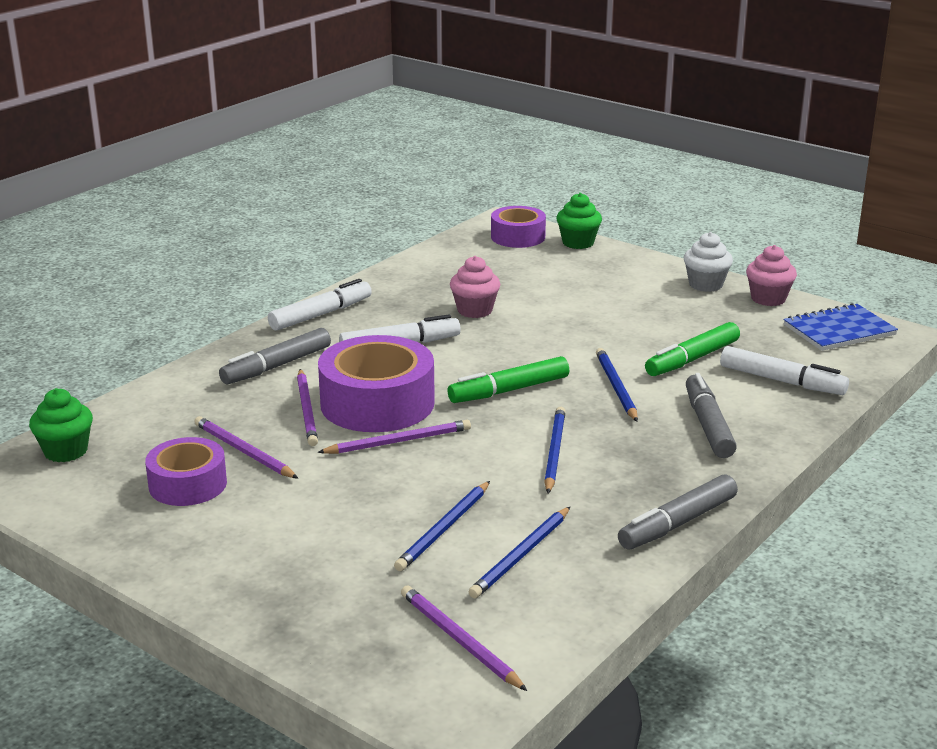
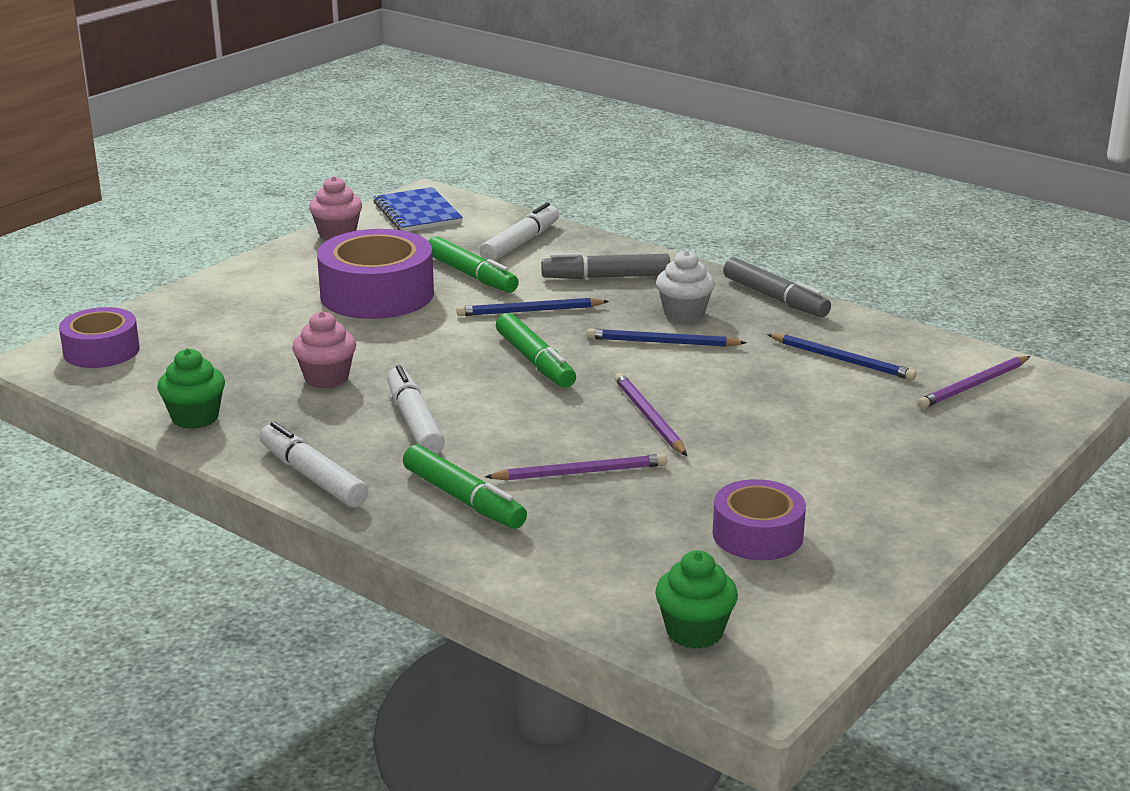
camera: 90 degrees left, 0 degrees up
purple pencil [194,416,298,479] -> none
grey marker [219,328,331,384] -> green marker [403,444,527,529]
purple tape [318,335,435,432] -> purple tape moved to [317,229,434,319]
blue pencil [394,481,490,571] -> none
green cupcake [556,193,602,249] -> green cupcake moved to [158,348,225,429]
white cupcake [684,232,733,292] -> white cupcake moved to [656,250,715,322]

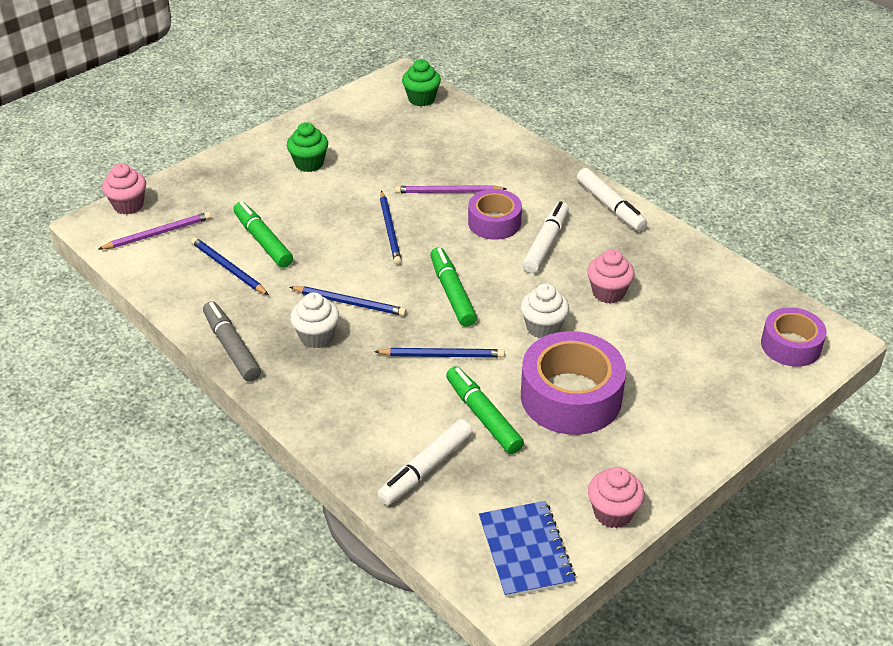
camera: 170 degrees left, 15 degrees up
green cupcake [158,348,225,429] -> green cupcake moved to [287,122,328,172]
white marker [387,365,445,454] -> white marker turned 150 degrees counterclockwise [522,201,569,273]
green marker [403,444,527,529] -> green marker moved to [233,201,293,268]
grey marker [541,253,670,279] -> none
purple pencil [615,373,687,456] -> blue pencil [380,191,402,265]
purple tape [713,479,806,560] -> purple tape moved to [468,189,522,240]
none -> pink cupcake [102,163,146,214]
none -> white cupcake [521,283,569,338]

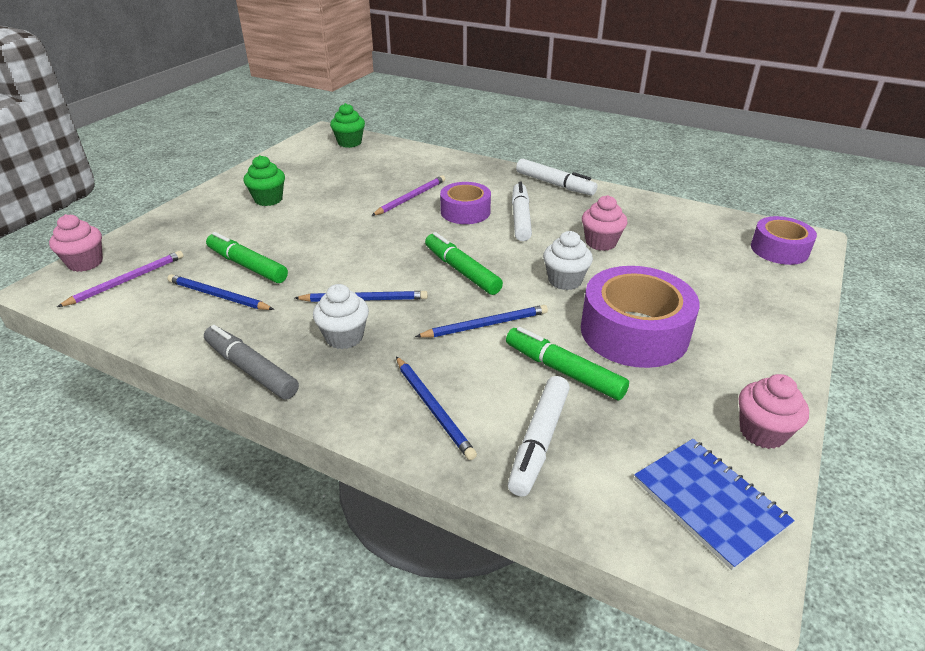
camera: 20 degrees left, 5 degrees down
blue pencil [380,191,402,265] -> blue pencil moved to [396,357,477,460]
purple pencil [395,185,507,193] -> purple pencil turned 150 degrees clockwise [371,175,445,216]

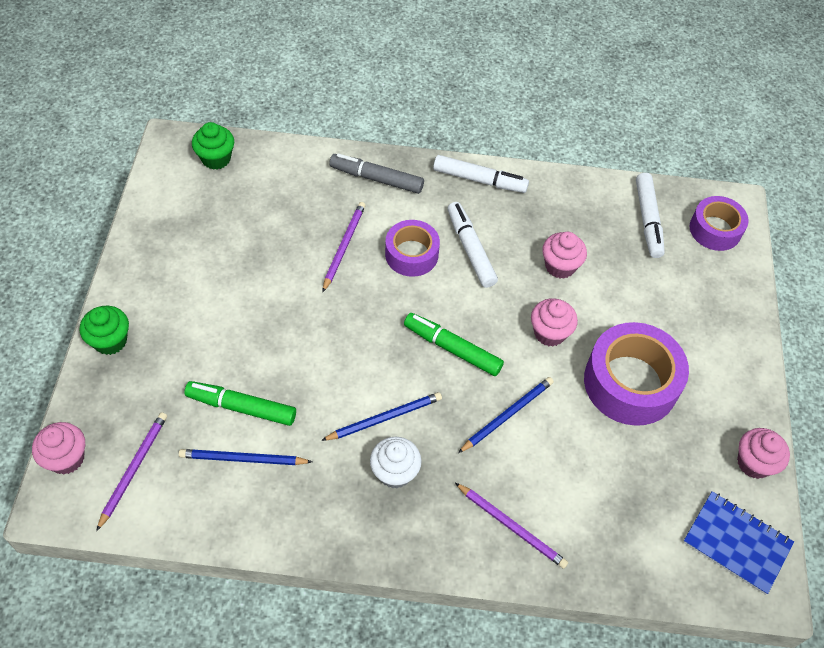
camera: 25 degrees left, 20 degrees up
grey marker [204,325,299,399] -> grey marker moved to [329,153,424,194]
green cupcake [243,155,285,206] -> green cupcake moved to [80,306,129,355]
blue pencil [396,357,477,460] -> purple pencil [455,483,568,569]
green marker [506,327,629,400] -> none
white marker [508,376,570,497] -> white marker moved to [636,173,665,258]
white cupcake [543,231,593,290] -> pink cupcake [531,298,578,347]

